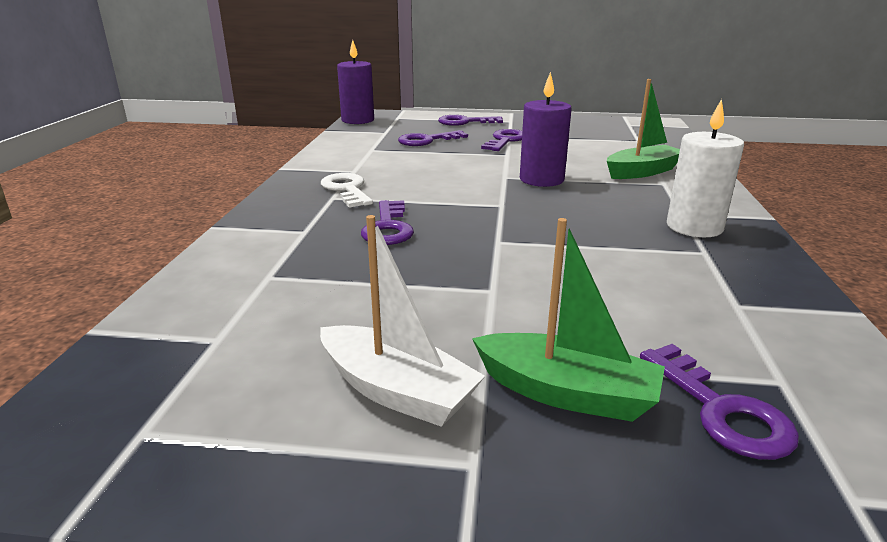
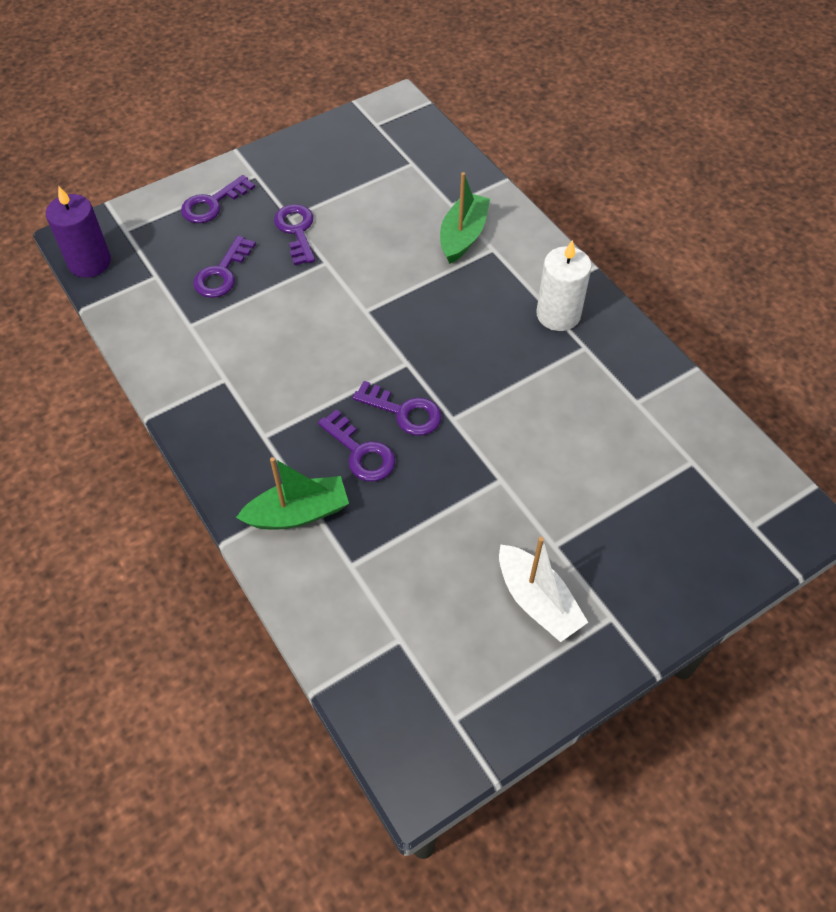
camera: 40 degrees left, 30 degrees up
white boat [320,215,485,427] -> white boat turned 60 degrees clockwise [499,537,588,642]
white key [321,173,373,208] -> none
green boat [472,218,665,422] -> green boat moved to [236,457,349,529]
purple candle [520,72,572,187] -> none
purple key [640,344,799,460] -> purple key moved to [352,381,442,436]

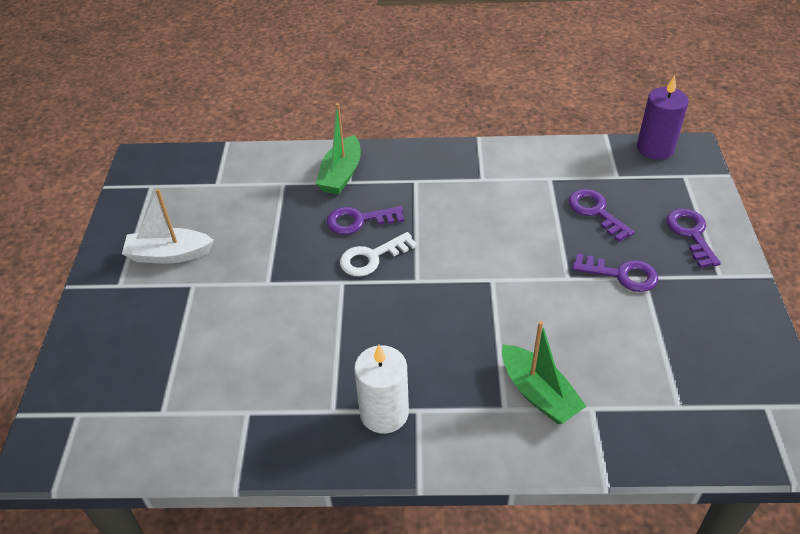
camera: 125 degrees right, 10 degrees down
purple key [352,381,442,436] -> white key [340,232,418,277]

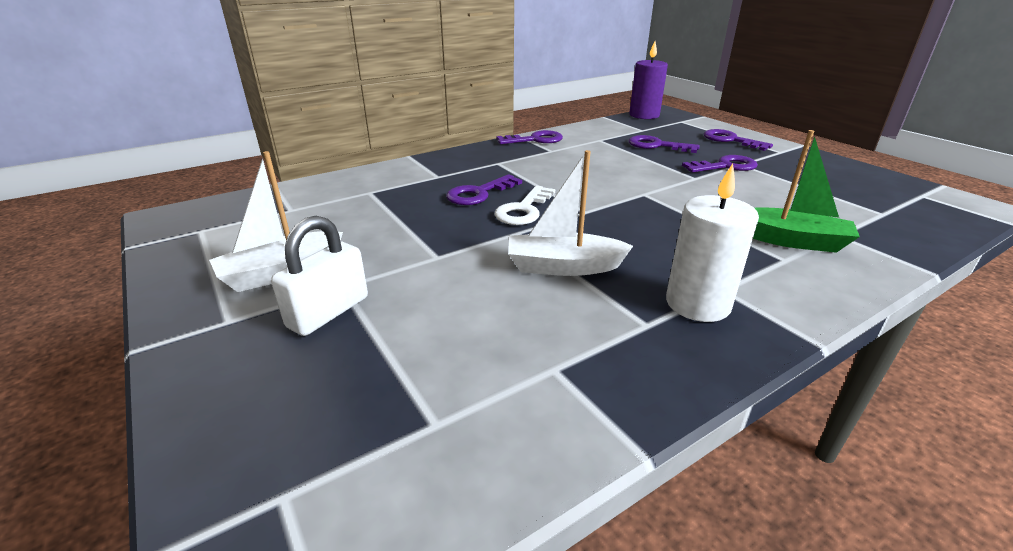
camera: 35 degrees left, 15 degrees down
green boat [316,103,361,195] -> none
none -> white padlock [271,216,368,336]
none -> purple key [496,130,563,144]
none -> white boat [508,150,633,276]

